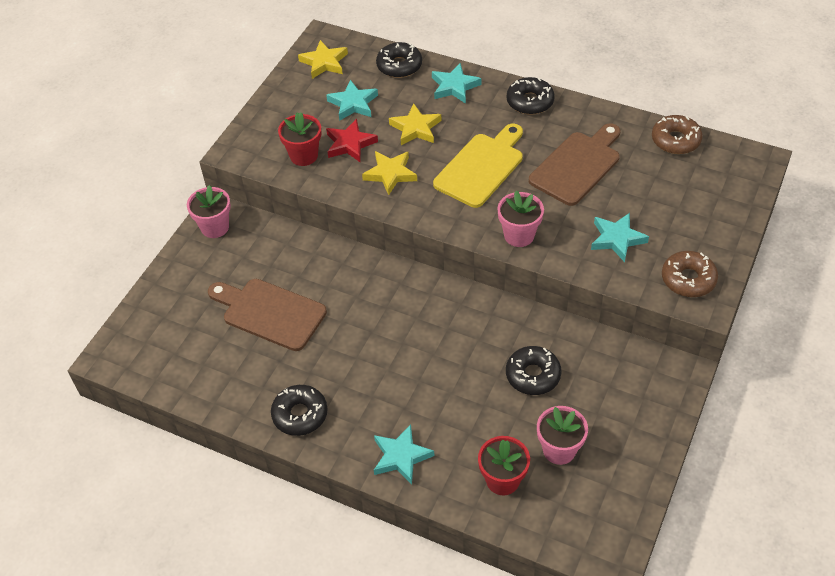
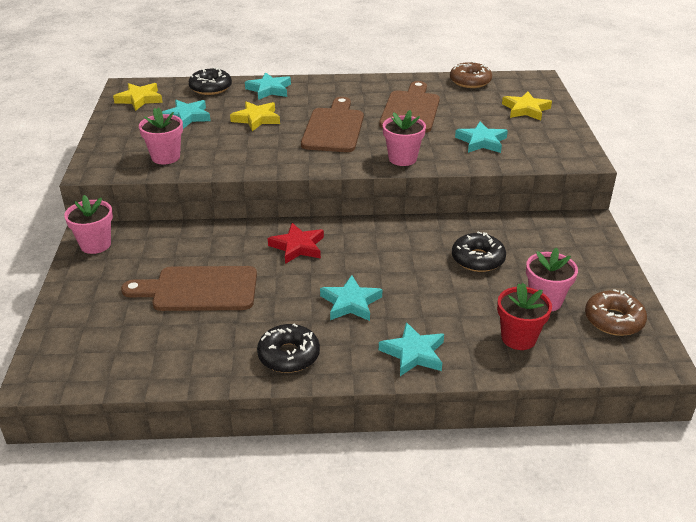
camera: 30 degrees left, 15 degrees down
red flower pot [278,112,321,166] -> pink flower pot [139,107,183,164]
red star [326,119,378,162] -> red star moved to [268,223,324,264]
yellow star [362,151,417,195] -> yellow star moved to [502,92,552,120]
yellow cutting board [433,124,523,208] -> brown cutting board [301,97,364,152]
black donut [507,77,555,115] -> none
brown donut [662,251,718,297] -> brown donut moved to [585,289,647,336]
none -> turquoise star [320,275,382,321]

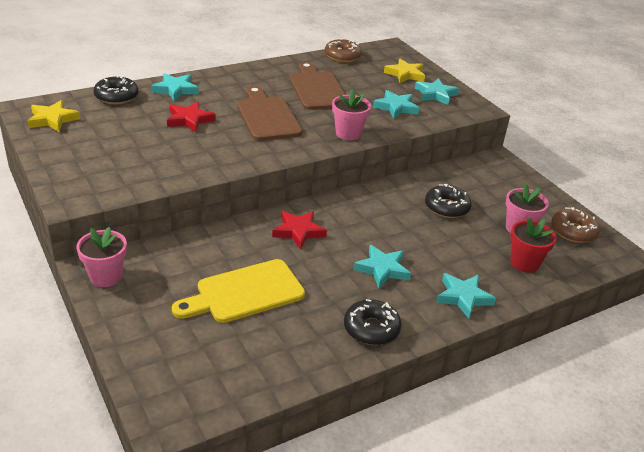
camera: 30 degrees left, 0 degrees up
brown cutting board [121,266,257,311] -> yellow cutting board [172,259,305,323]
pink flower pot [139,107,183,164] -> none
turquoise star [162,100,211,129] -> turquoise star moved to [415,78,459,105]
yellow star [230,101,280,131] -> red star [167,101,216,132]

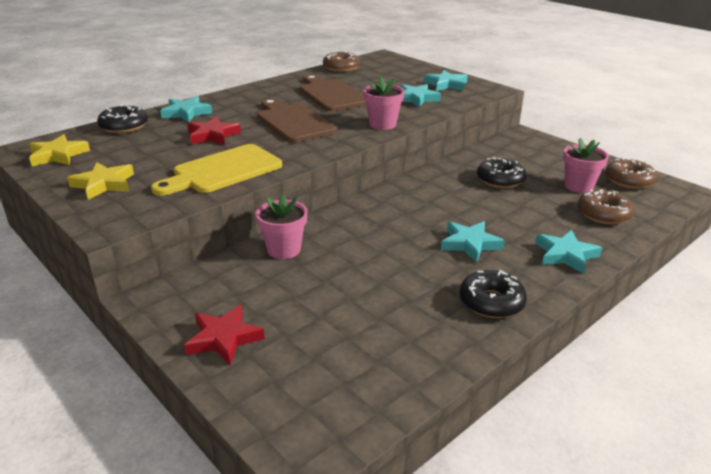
camera: 10 degrees left, 5 degrees down
pink flower pot [76,227,127,287] -> pink flower pot moved to [256,194,307,259]
yellow cutting board [172,259,305,323] -> yellow cutting board moved to [151,144,282,196]
red star [272,211,327,249] -> red star moved to [184,305,265,366]
yellow star [384,59,425,83] -> yellow star moved to [67,162,134,200]
red flower pot [511,217,557,273] -> brown donut [578,189,634,225]

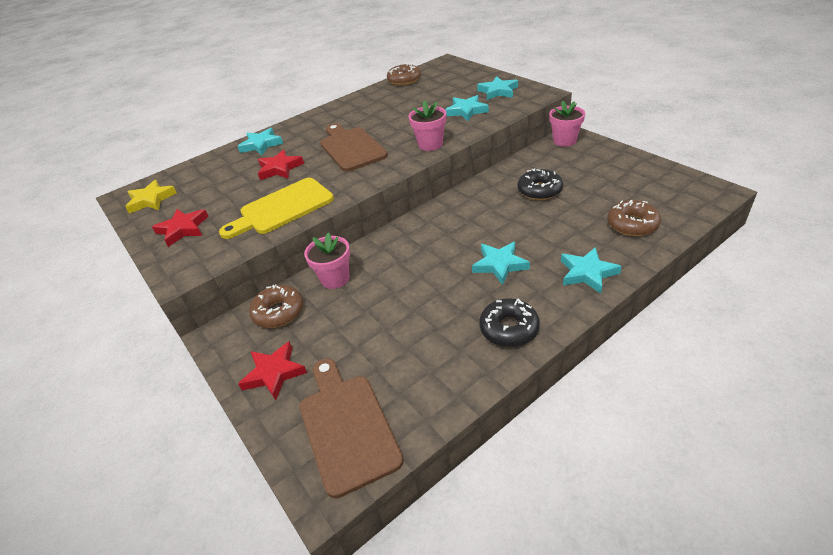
camera: 10 degrees right, 10 degrees up
yellow star [67,162,134,200] -> red star [152,209,209,247]
black donut [97,104,148,133] -> none
brown cutting board [299,75,366,111] -> brown cutting board moved to [300,359,404,499]
pink flower pot [563,138,609,193] -> pink flower pot moved to [549,101,585,147]
brown donut [605,158,657,189] -> brown donut moved to [249,285,303,328]

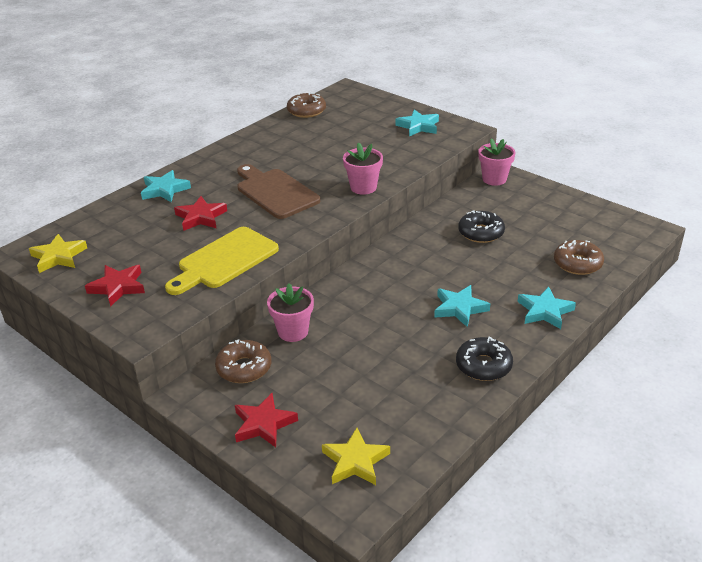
camera: 15 degrees left, 5 degrees down
brown cutting board [300,359,404,499] -> yellow star [322,428,390,485]
turquoise star [445,95,489,121] -> none

